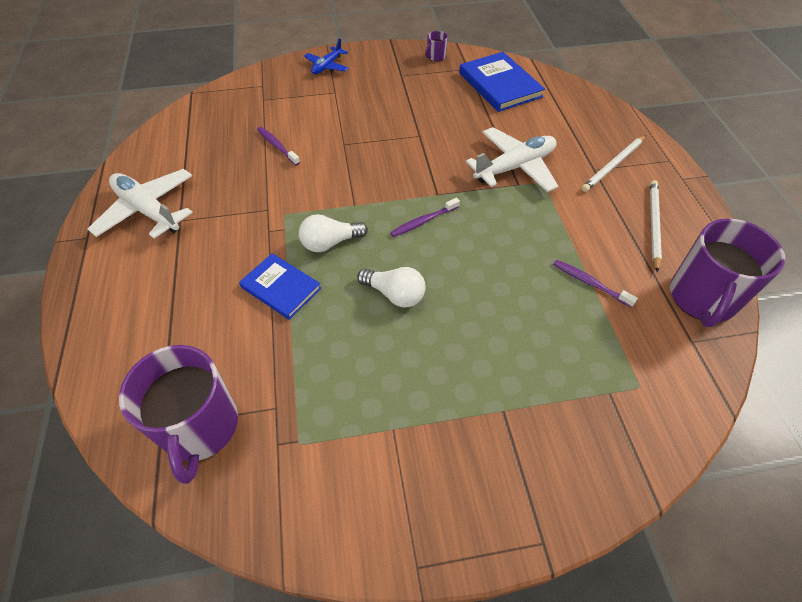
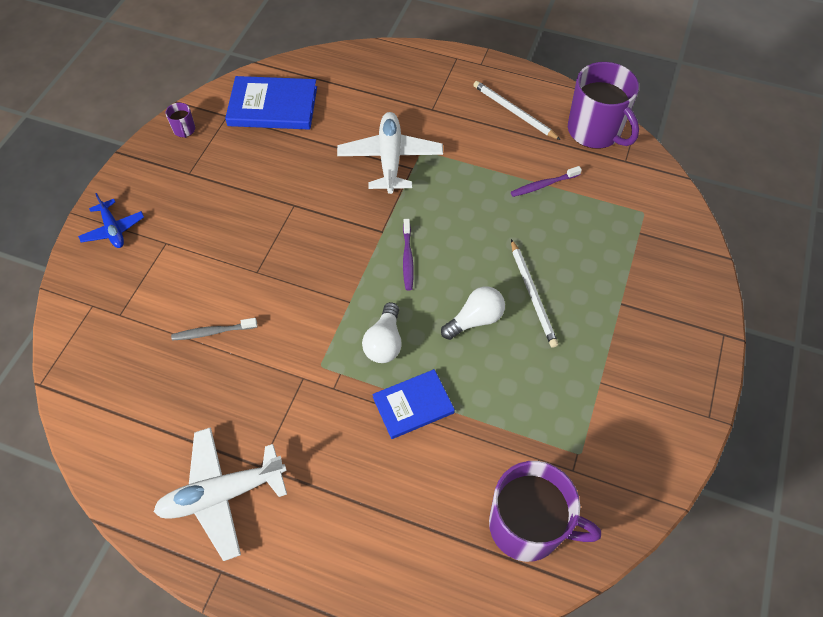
camera: 60 degrees left, 5 degrees up
purple toothbrush [257,127,300,165] -> grey toothbrush [171,318,257,340]
white pencil [582,135,646,192] -> white pencil moved to [511,239,558,348]

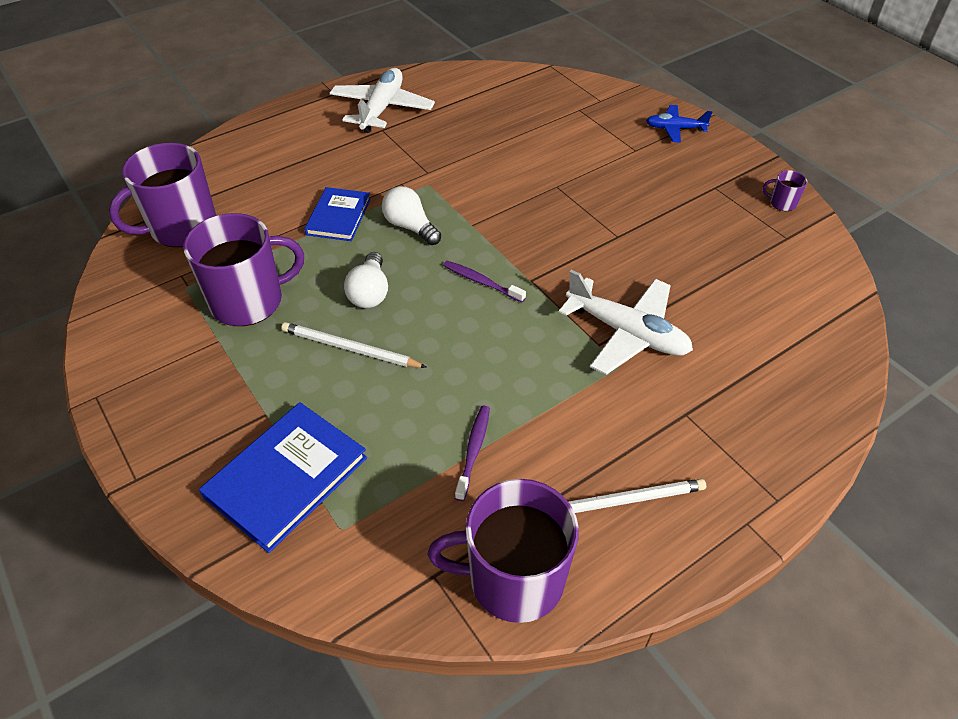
camera: 125 degrees right, 10 degrees down
grey toothbrush [171,318,257,340] -> none
blue book [225,76,317,130] -> blue book moved to [199,402,367,553]
none -> purple mug [183,213,304,326]

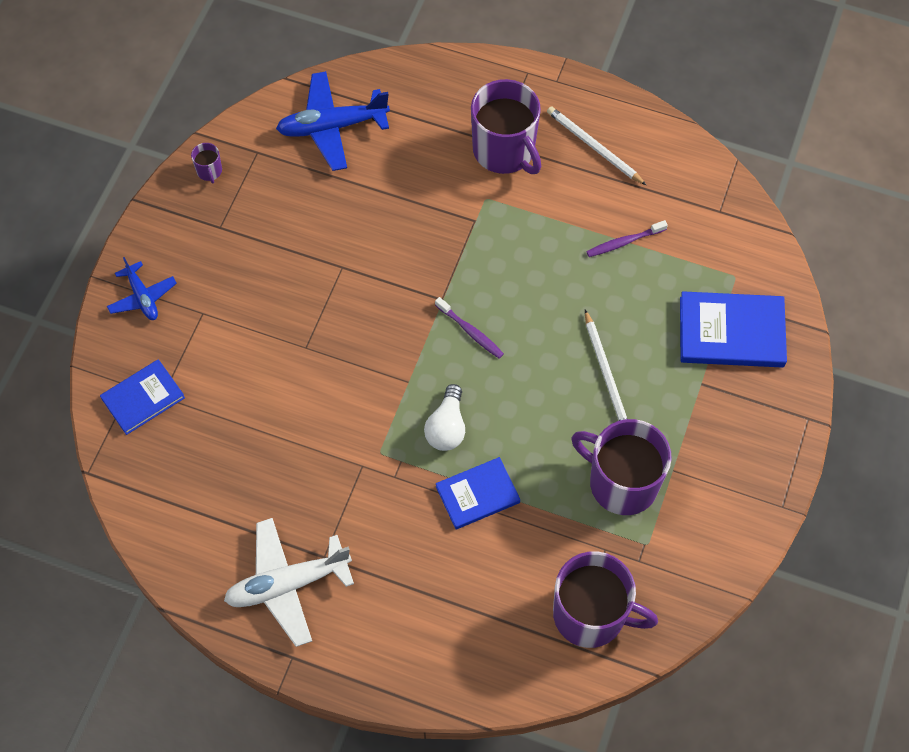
camera: 125 degrees left, 15 degrees up
white light bulb [344,252,388,308] -> none
purple mug [428,479,579,623] -> purple mug moved to [471,79,541,174]
purple toothbrush [443,261,526,302] -> purple toothbrush turned 45 degrees counterclockwise [435,297,504,359]
white plane [559,270,693,375] -> none
none -> blue book [100,359,185,435]
none -> blue plane [276,71,390,171]

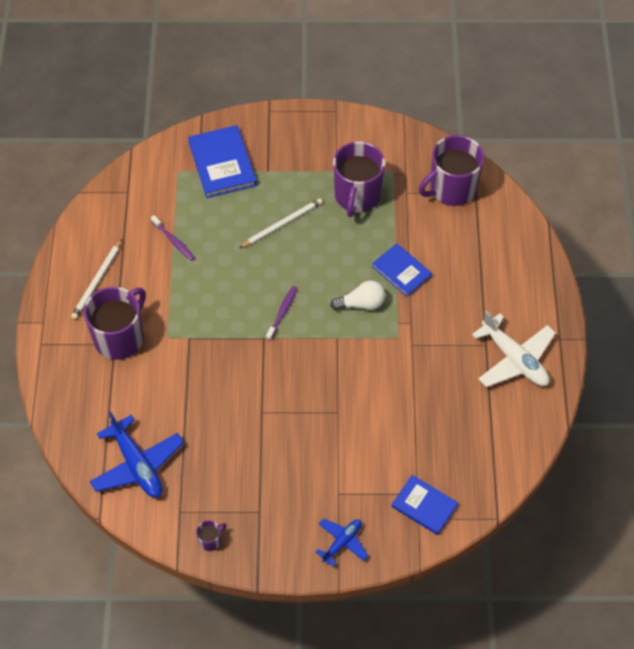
camera: 110 degrees left, 5 degrees down
purple mug [553,551,658,648] -> purple mug turned 120 degrees counterclockwise [419,135,484,206]

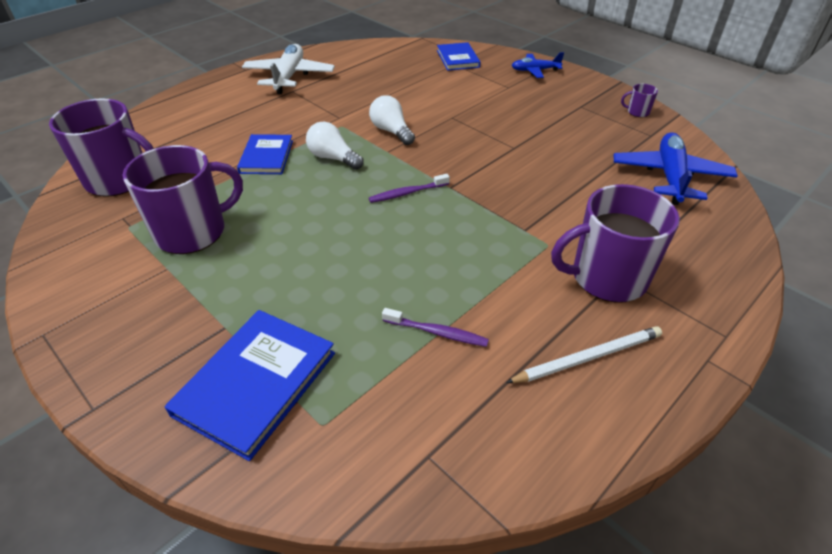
camera: 135 degrees left, 15 degrees down
purple toothbrush [151,215,195,261] -> purple toothbrush turned 105 degrees clockwise [382,308,489,347]
white pencil [239,198,323,248] -> none
none -> white light bulb [369,95,415,145]

